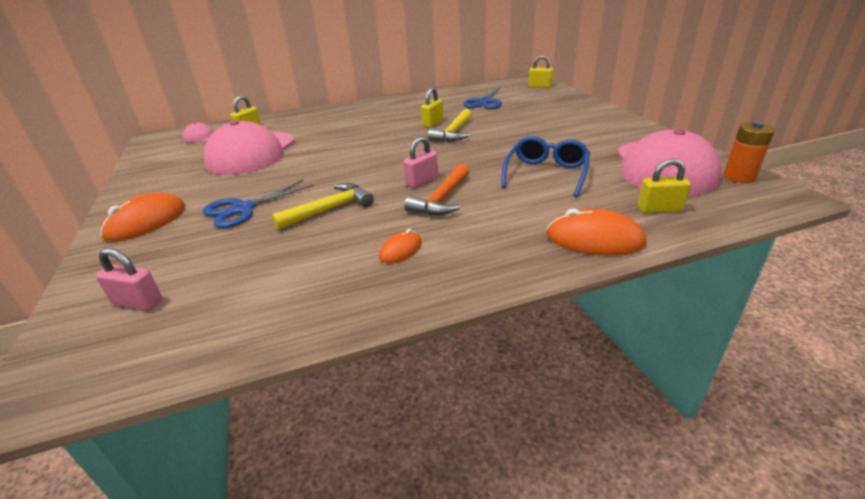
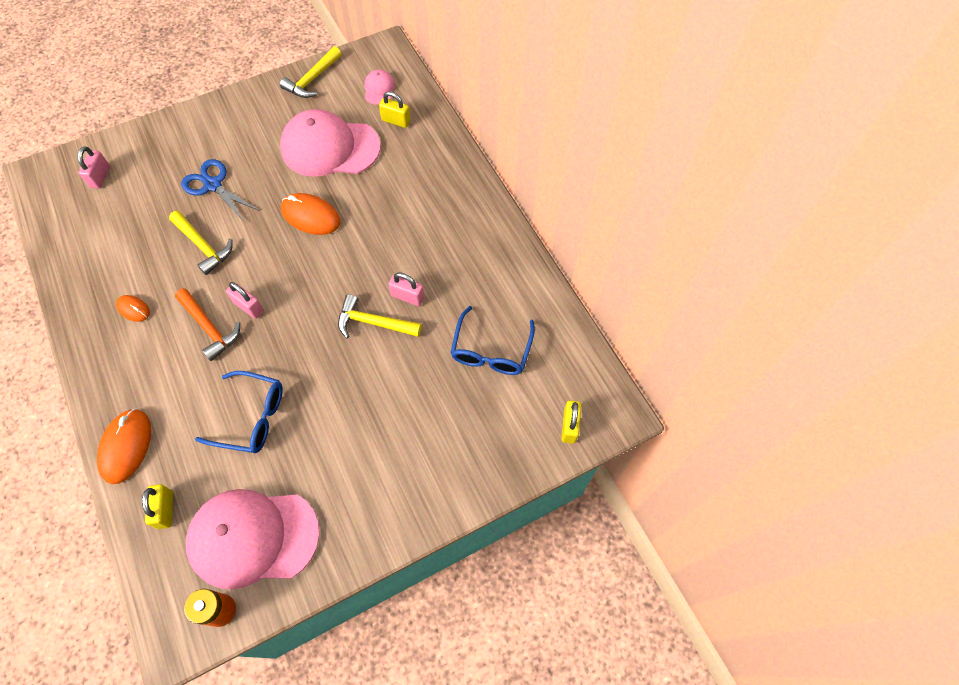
camera: 80 degrees right, 30 degrees up
orange mouse [100,192,185,241] -> orange mouse moved to [281,193,340,235]
orange hammer [404,164,470,215] -> orange hammer turned 150 degrees counterclockwise [175,288,240,361]
yellow padlock [421,87,443,128] -> pink padlock [388,273,425,306]
blue scissors [463,86,502,109] -> blue glasses [450,306,535,375]
none -> yellow hammer [280,46,342,98]

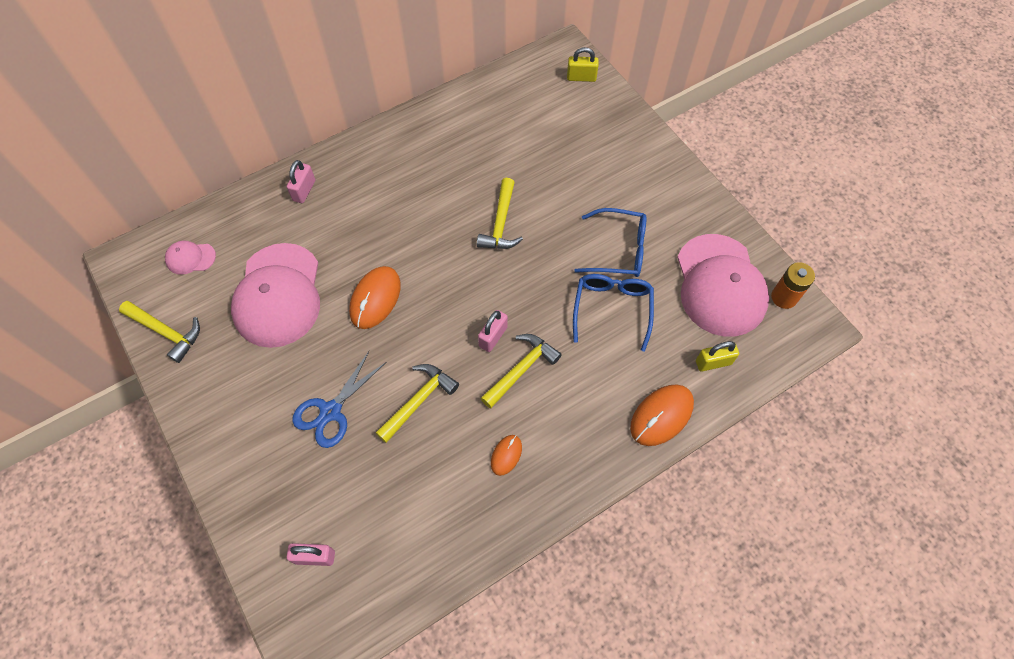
camera: 95 degrees left, 0 degrees up
orange mouse [97,409,151,484] -> orange mouse turned 45 degrees counterclockwise [630,384,694,446]
orange hammer [175,288,240,361] -> yellow hammer [481,334,562,409]
yellow padlock [379,91,411,128] -> none
pink padlock [388,273,425,306] -> pink padlock moved to [287,160,315,203]
blue glasses [450,306,535,375] -> blue glasses moved to [574,208,646,277]

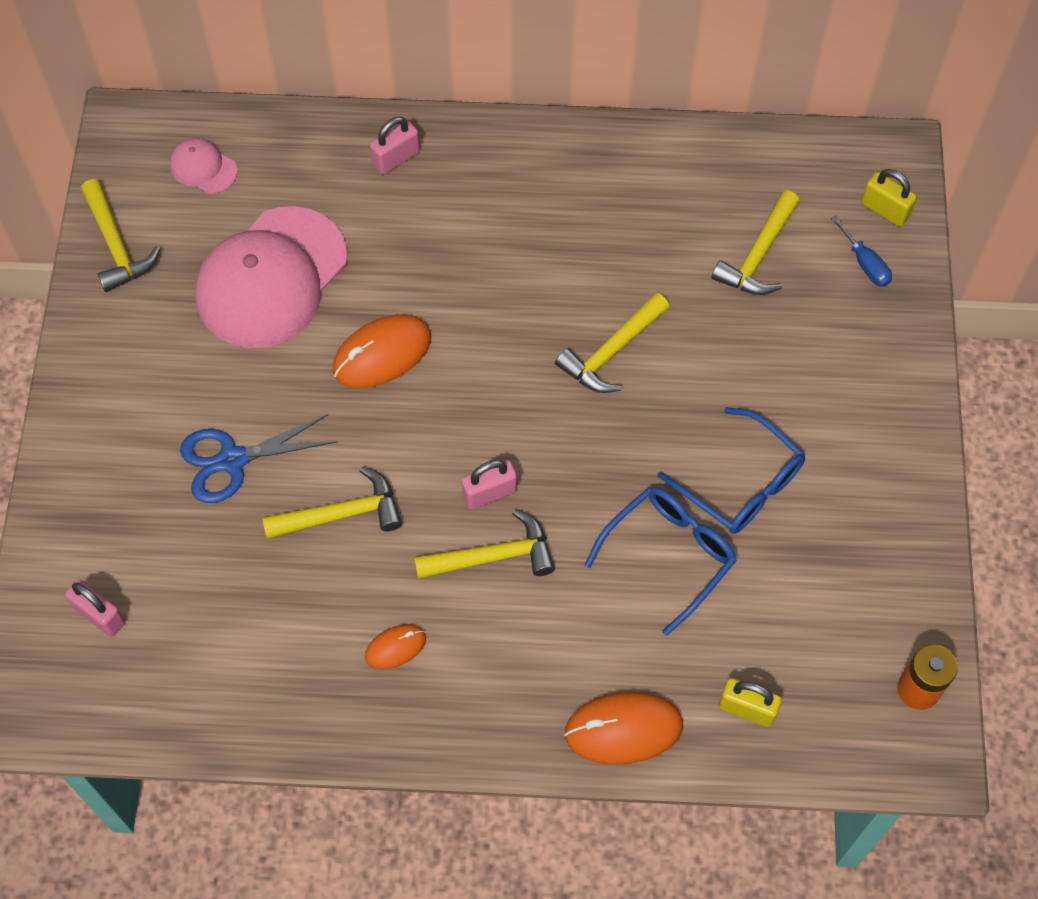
camera: 35 degrees right, 0 degrees up
pink cap [677,234,769,337] -> none
none -> yellow hammer [711,190,800,295]
none -> blue screwdriver [831,216,892,287]

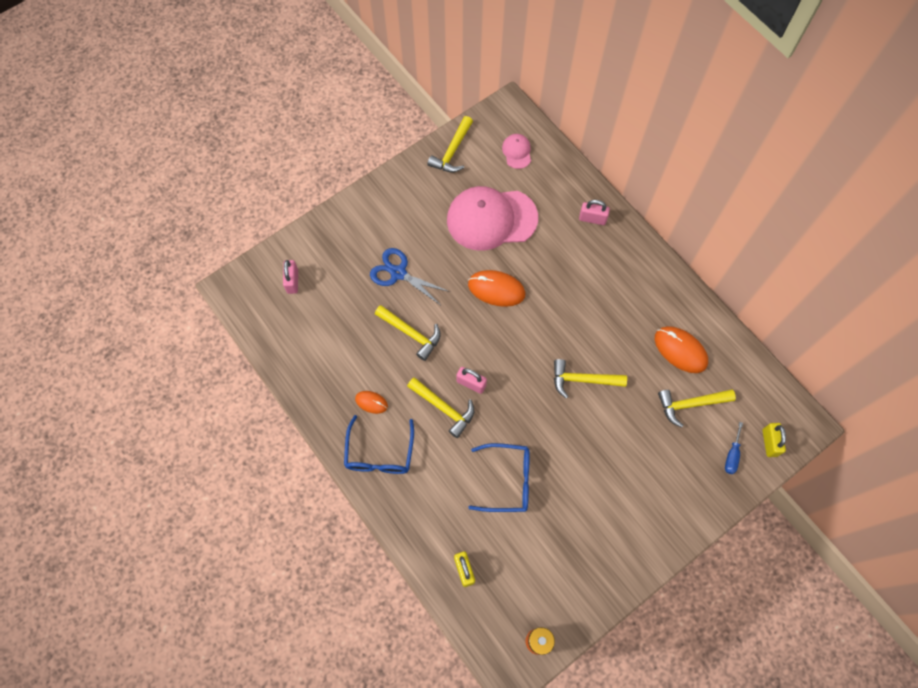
camera: 50 degrees right, 5 degrees up
orange mouse [564,692,683,765] -> orange mouse moved to [655,326,708,373]
blue glasses [657,407,805,534] -> blue glasses moved to [344,415,414,474]

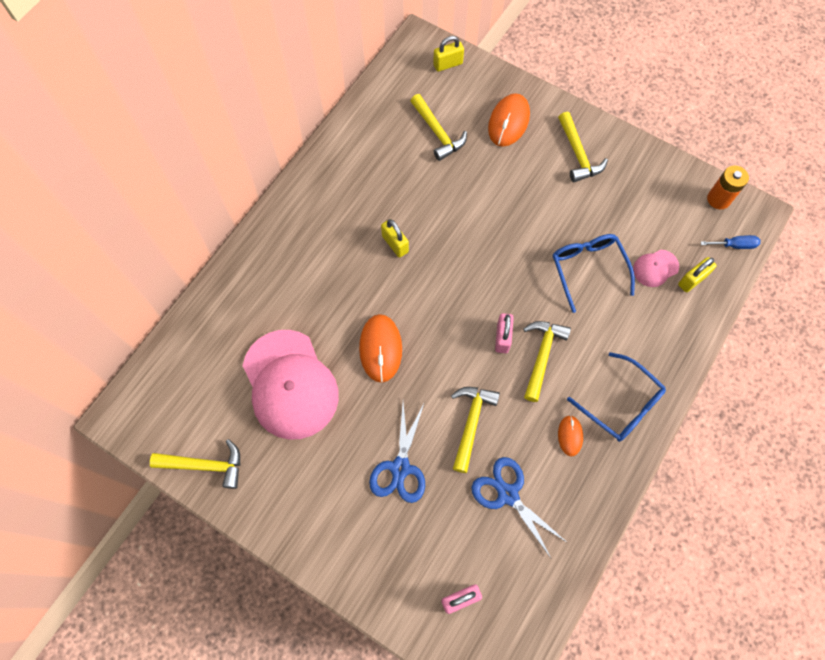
camera: 110 degrees left, 0 degrees up
blue glasses [344,415,414,474] -> blue glasses turned 60 degrees clockwise [567,352,666,442]
pink cap [502,134,531,169] -> pink cap moved to [633,249,679,287]
yellow hammer [554,359,627,399] -> yellow hammer moved to [558,112,608,182]
pink padlock [579,200,610,225] -> none
orange mouse [655,326,708,373] -> orange mouse moved to [488,93,530,147]
blue screwdriver [725,422,743,474] -> blue screwdriver moved to [701,235,760,249]
none -> yellow padlock [381,219,409,258]
none -> blue scissors [472,457,568,558]

